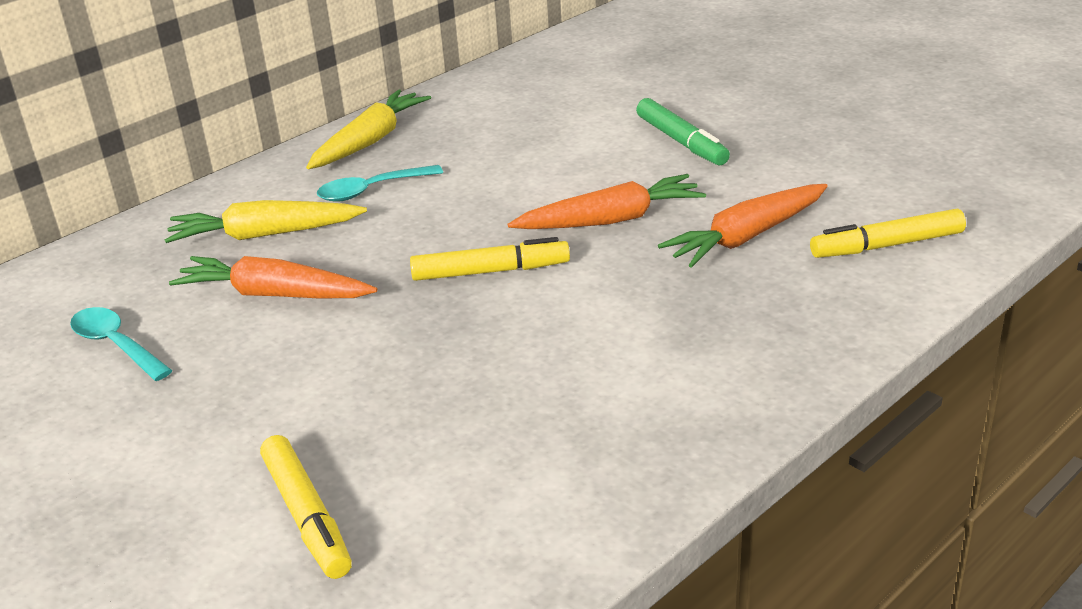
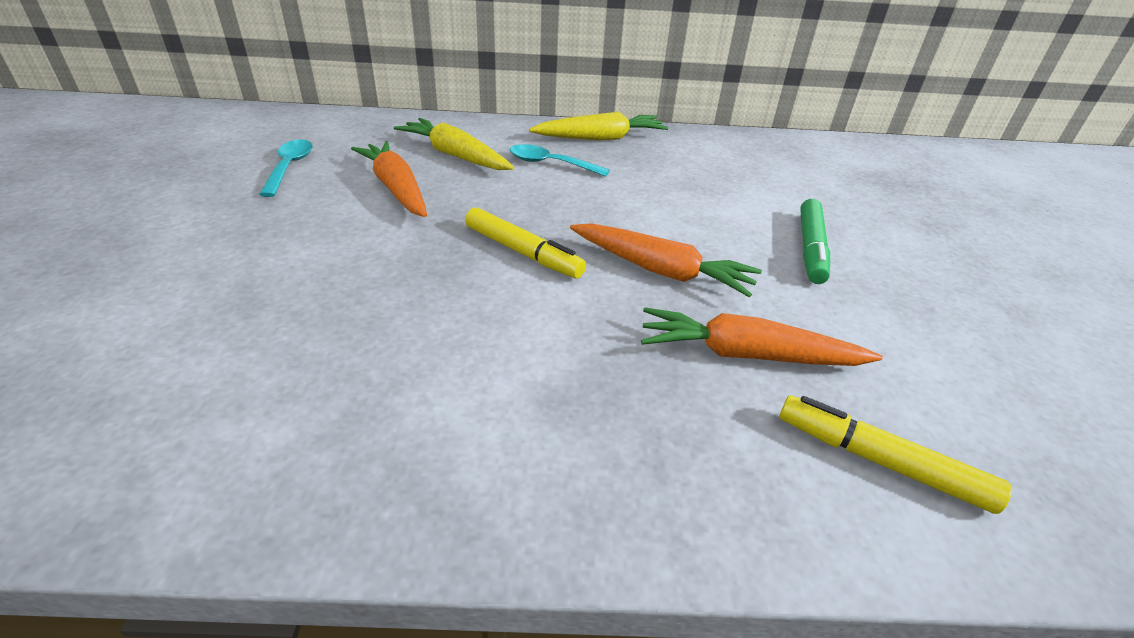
camera: 40 degrees right, 5 degrees up
yellow marker [260,435,352,579] -> none

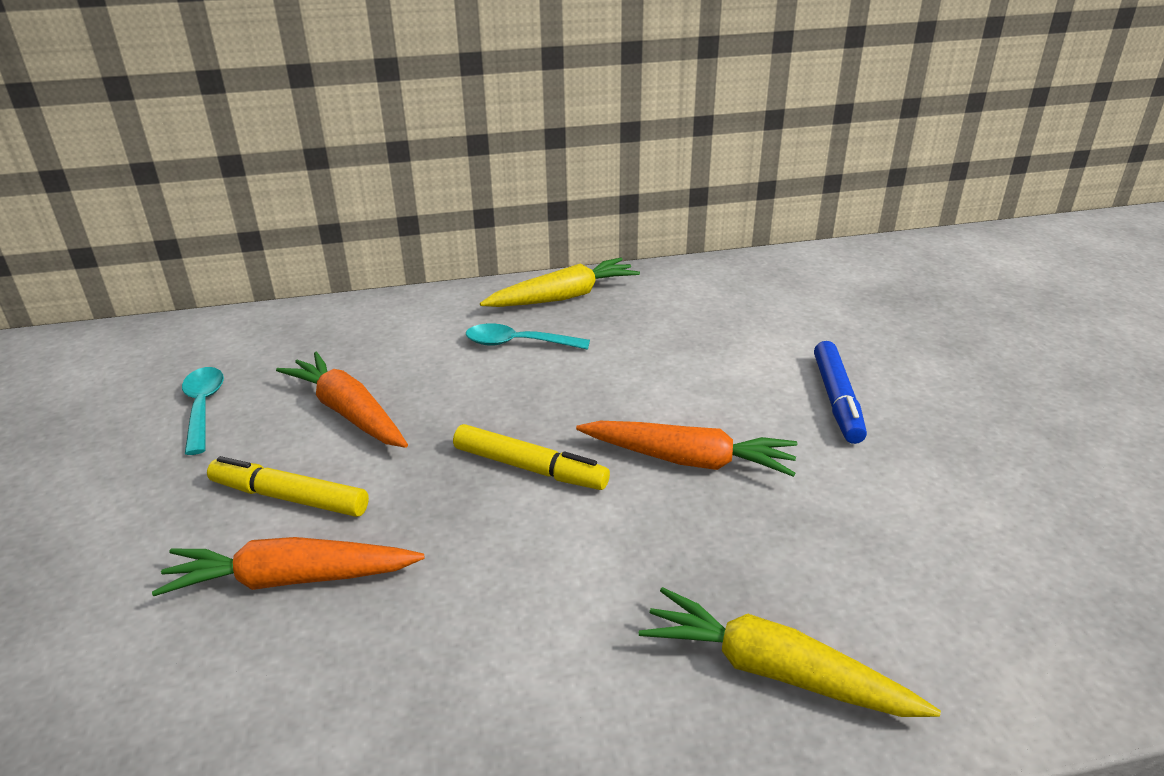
camera: 10 degrees left, 5 degrees down
yellow carrot [394,118,514,170] -> yellow carrot moved to [639,587,941,717]
orange carrot [641,307,883,366] -> orange carrot moved to [152,537,424,596]
yellow marker [779,395,1012,514] -> yellow marker moved to [207,456,369,517]
green marker [800,199,830,284] -> blue marker [814,341,867,444]

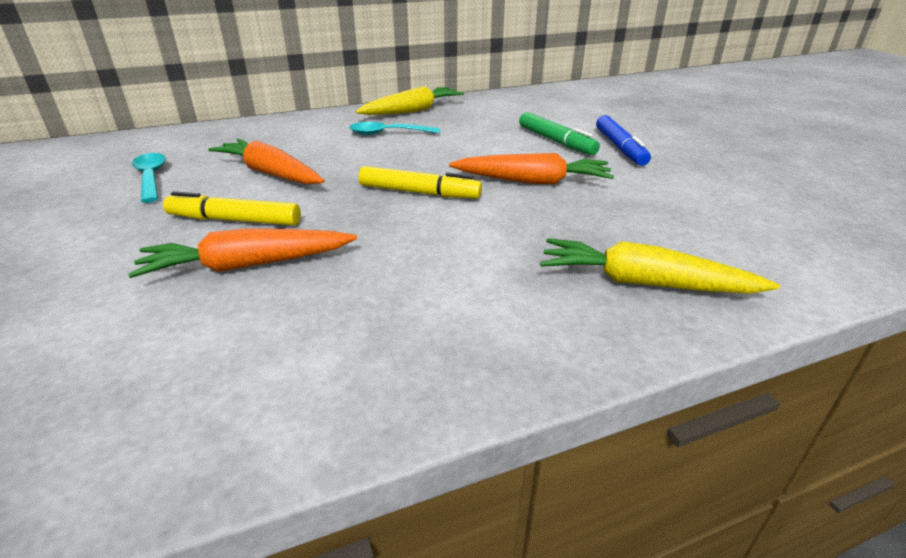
camera: 10 degrees left, 0 degrees up
none -> green marker [519,112,600,155]

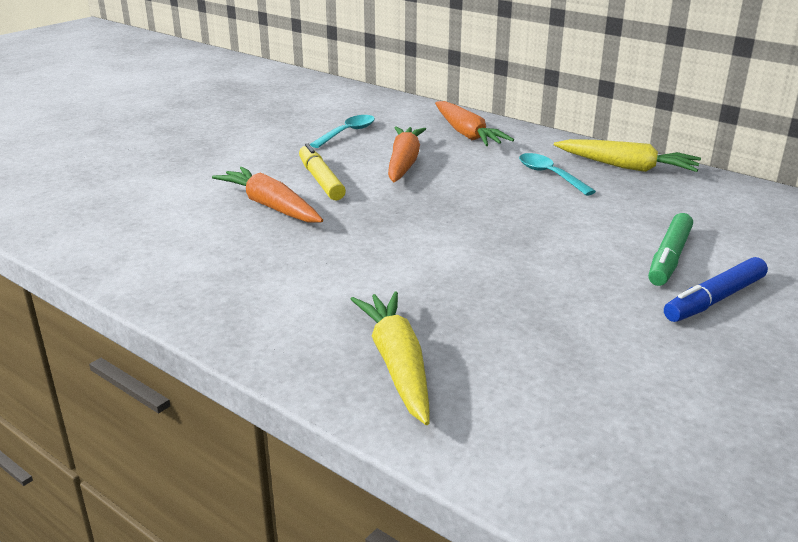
camera: 60 degrees right, 5 degrees down
yellow marker [358,166,482,199] -> none
orange carrot [449,153,614,185] -> orange carrot moved to [435,101,514,146]

